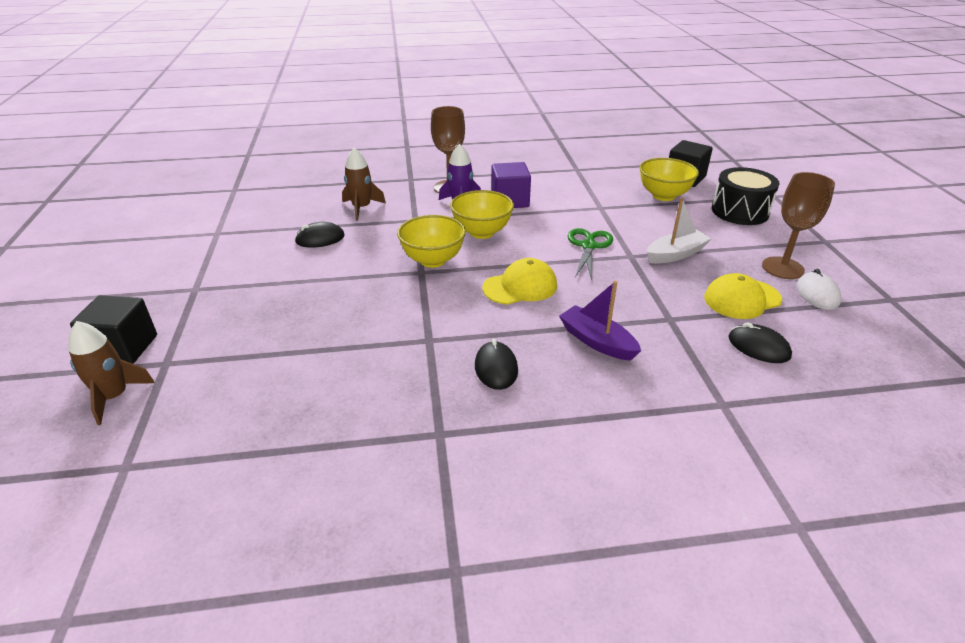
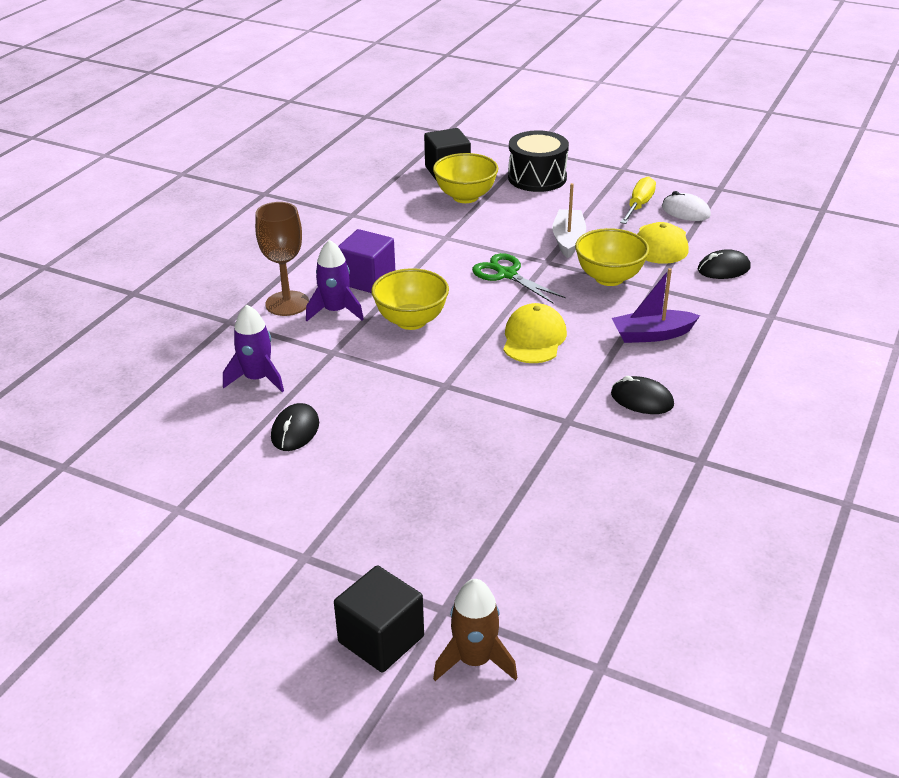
camera: 55 degrees left, 0 degrees up
brown rocket [342,148,386,221] -> purple rocket [223,305,284,392]
yellow bowl [397,215,466,268] -> yellow bowl moved to [575,228,649,286]
brown goblet [762,172,835,279] -> yellow screwdriver [620,177,656,224]

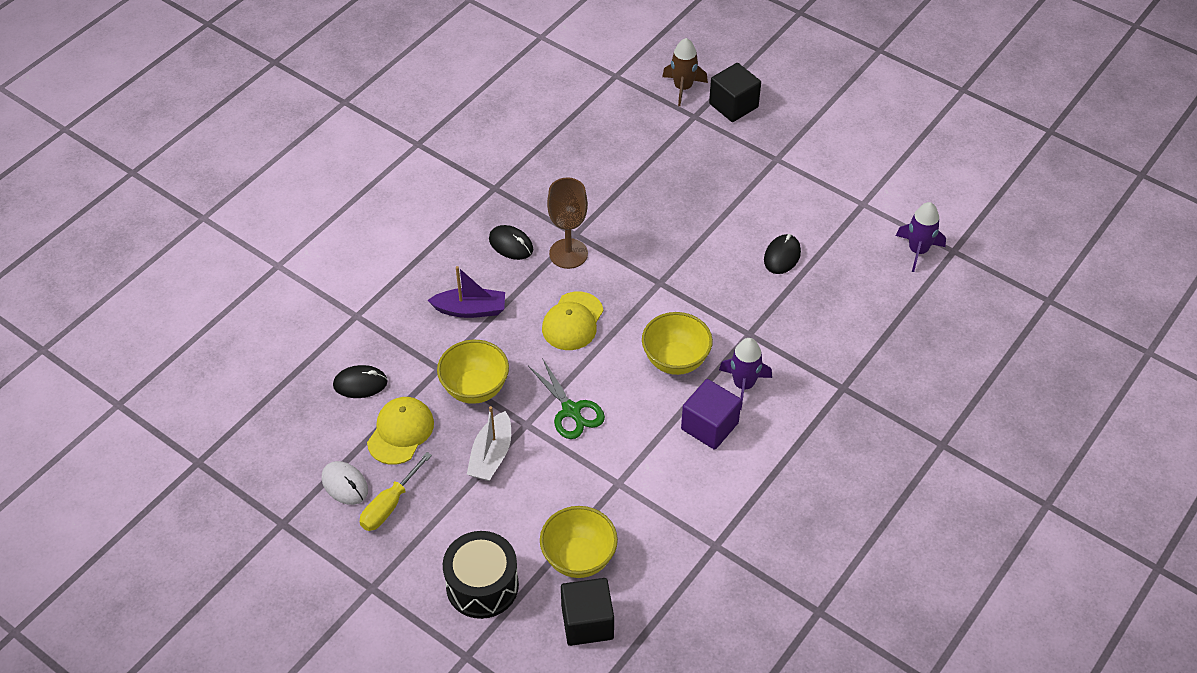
camera: 170 degrees left, 15 degrees up
purple rocket [223,305,284,392] -> purple rocket moved to [896,202,946,272]
brown goblet [255,202,309,316] -> brown goblet moved to [547,177,588,269]

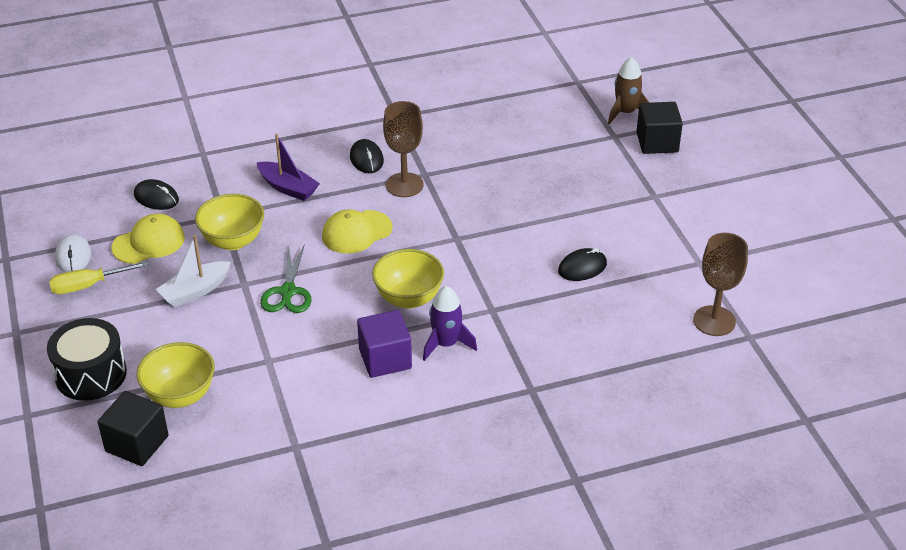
camera: 35 degrees right, 10 degrees down
purple rocket [896,202,946,272] -> brown goblet [693,233,748,336]

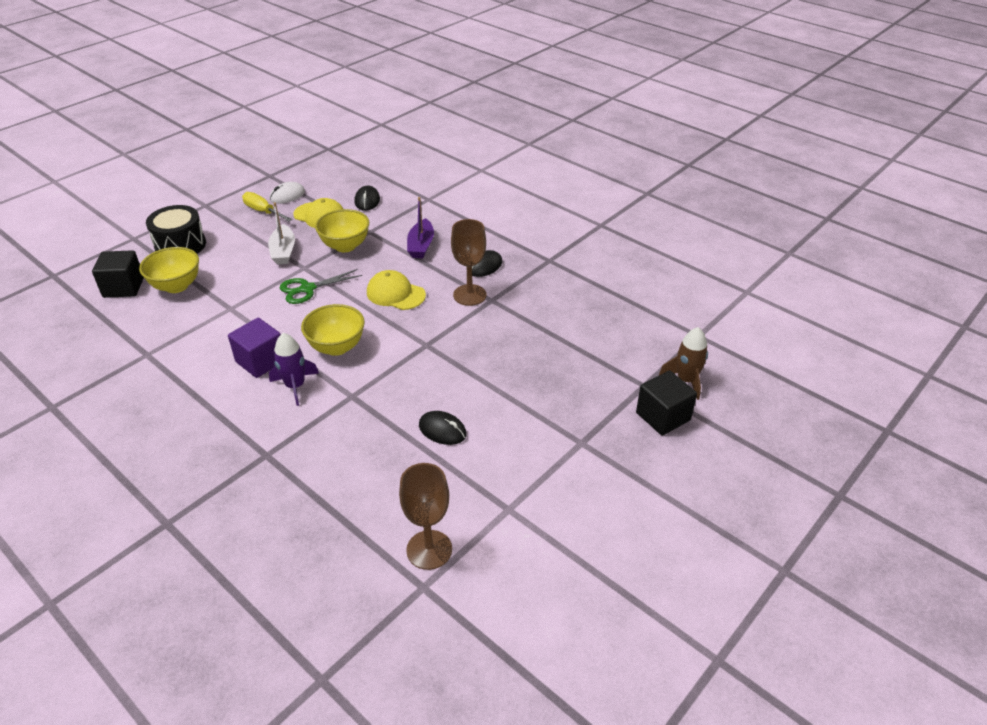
camera: 60 degrees right, 0 degrees up
white boat [156,235,231,307] -> white boat turned 120 degrees counterclockwise [268,203,295,265]

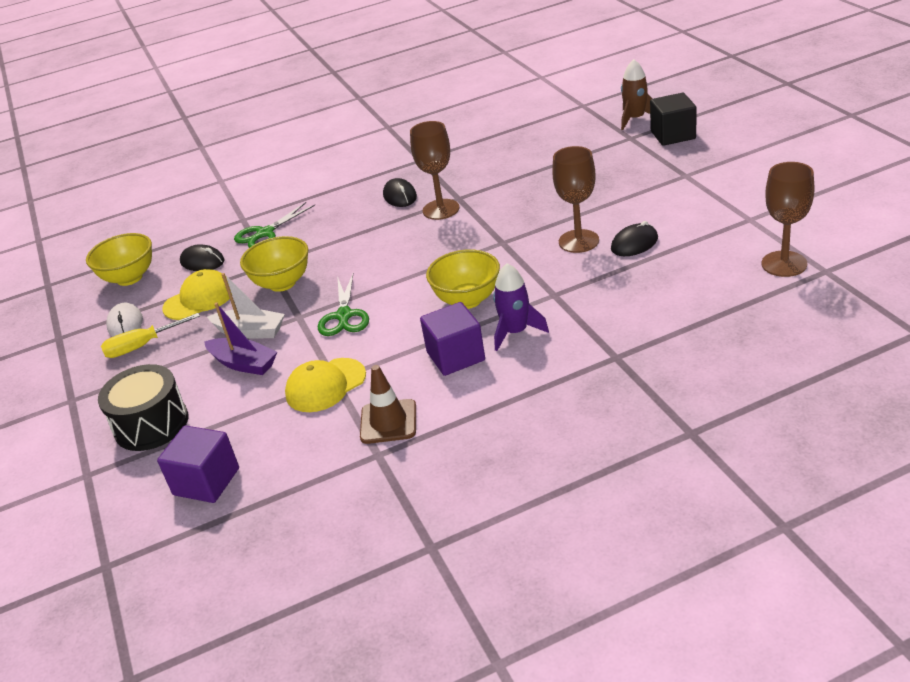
camera: 60 degrees left, 5 degrees down
black cube [92,250,144,298] -> purple cube [157,426,239,503]
yellow bowl [139,247,199,293] -> yellow bowl moved to [86,233,152,286]
yellow cap [367,270,426,310] -> yellow cap moved to [285,358,366,412]
purple boat [407,197,434,259] -> purple boat moved to [204,302,277,375]
none -> green scissors [234,202,315,248]
none -> brown traffic cone [360,365,416,444]
none -> brown goblet [552,146,599,253]

